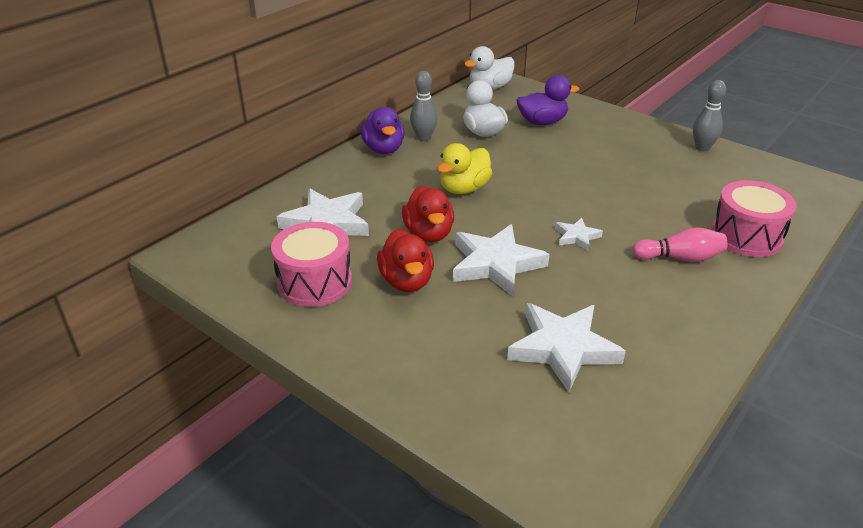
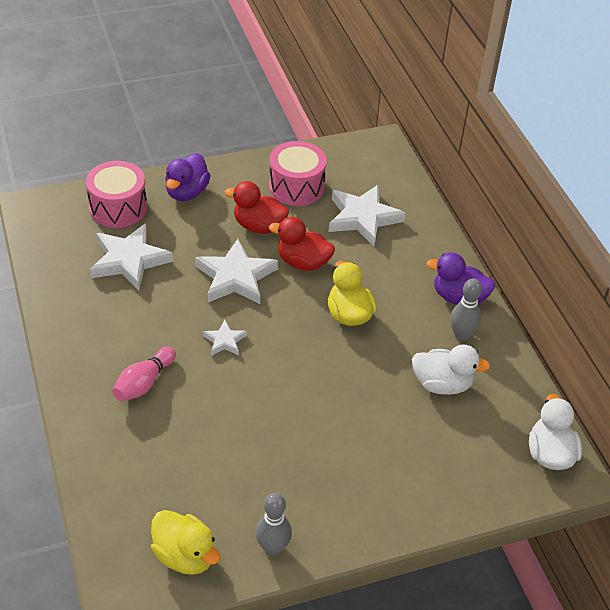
camera: 120 degrees right, 10 degrees up
purple duck [517,75,579,125] -> purple duck moved to [165,153,211,201]
pink drum [711,180,797,257] -> pink drum moved to [86,161,147,228]
none -> yellow duck [151,510,220,575]

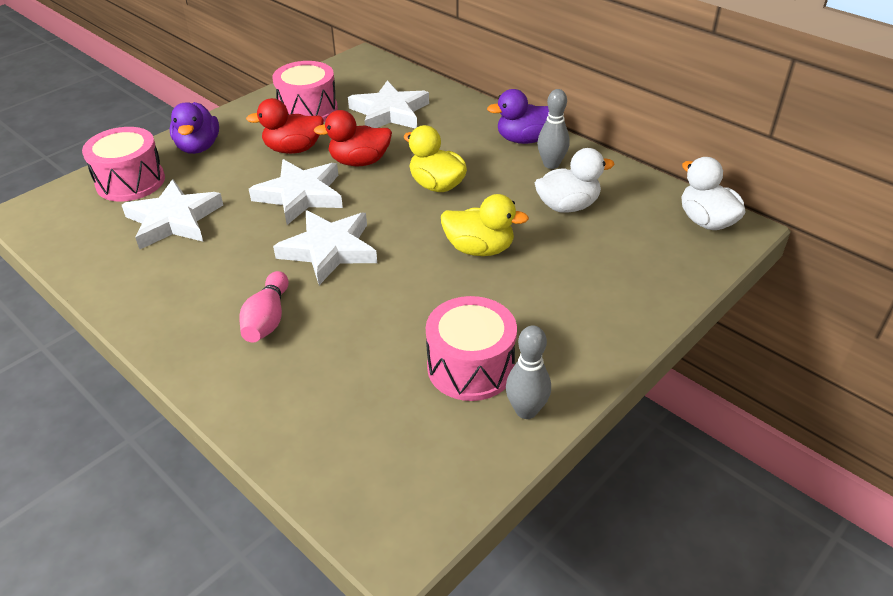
camera: 25 degrees left, 5 degrees down
yellow duck [151,510,220,575] -> yellow duck moved to [441,194,529,256]
white star [203,320,247,356] -> white star [273,210,377,285], size x1.98
none -> pink drum [426,296,517,401]

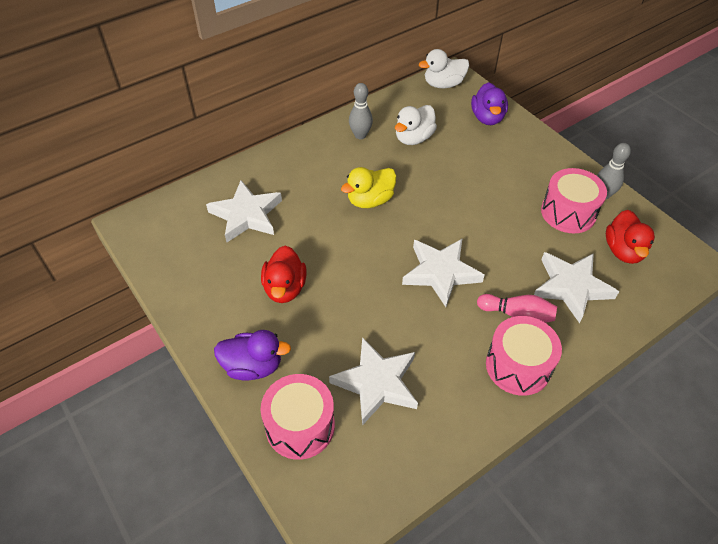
camera: 80 degrees left, 10 degrees up
white star [249,159,343,225] -> white star moved to [534,252,619,323]
pink drum [272,61,338,122] -> pink drum moved to [486,316,562,396]
red duck [314,110,392,166] -> red duck moved to [606,210,655,264]
yellow duck [441,194,529,256] -> none
purple duck [487,89,549,144] -> purple duck moved to [471,82,508,125]
white duck [535,148,615,213] -> white duck turned 135 degrees counterclockwise [395,105,437,145]

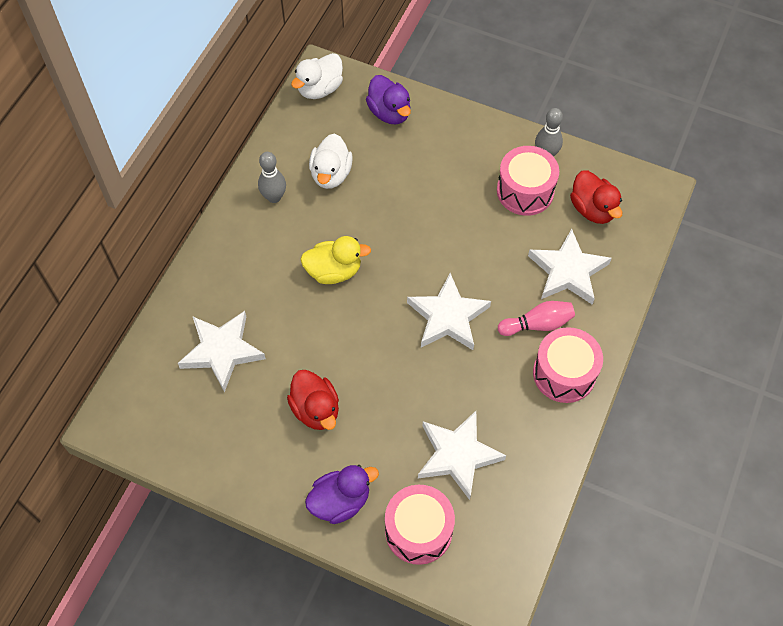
camera: 30 degrees left, 10 degrees up
yellow duck [341,167,396,208] -> yellow duck turned 120 degrees counterclockwise [300,236,371,284]

